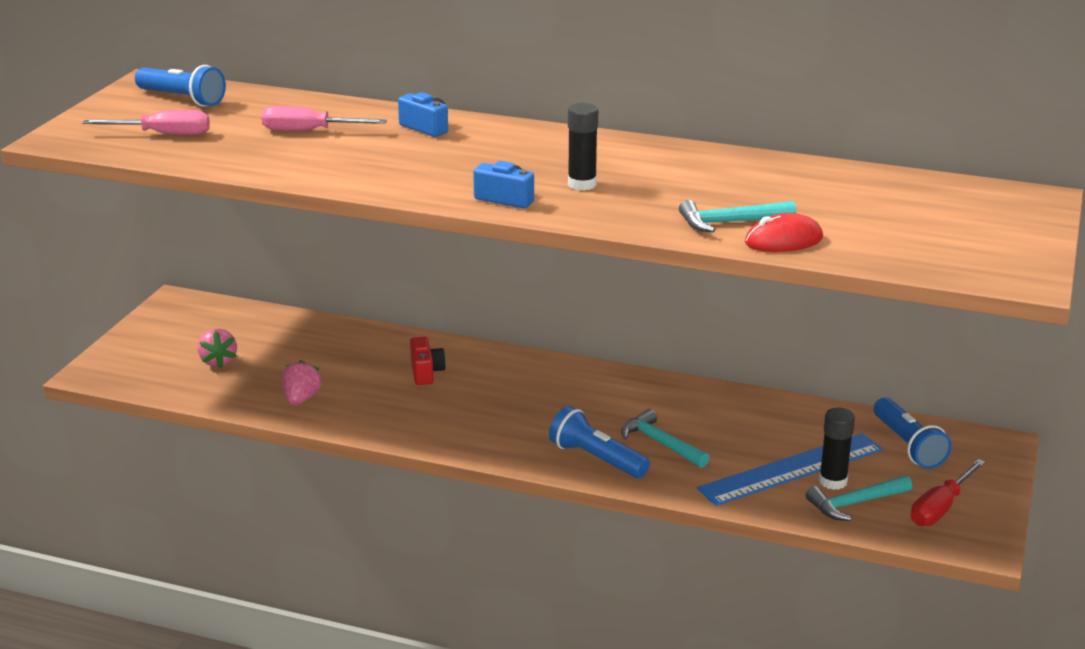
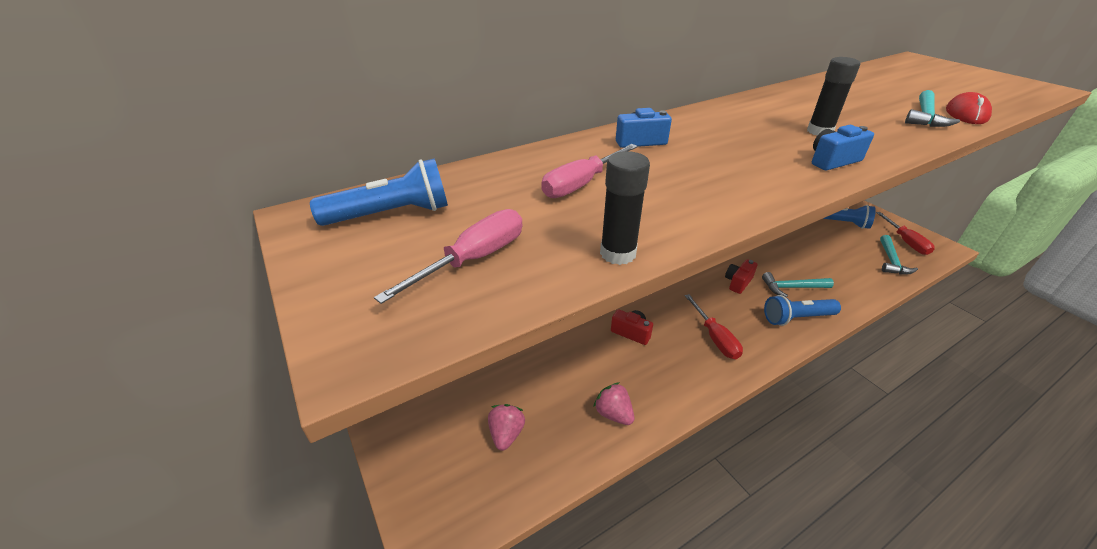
camera: 50 degrees left, 10 degrees up
pink strawberry [198,329,237,368] -> pink strawberry turned 105 degrees counterclockwise [488,404,525,451]
blue ruler [697,433,883,506] -> none
black glue stick [819,408,855,490] -> black glue stick moved to [600,151,650,265]
none -> red screwdriver [685,294,743,359]
none -> red camera [725,259,758,294]

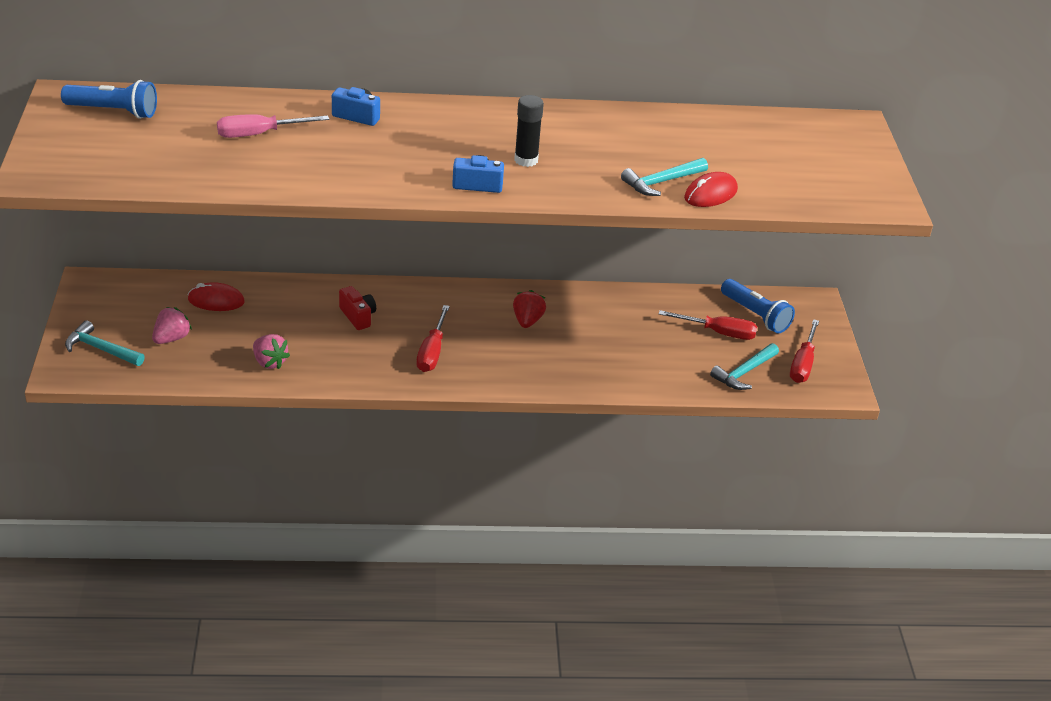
camera: 25 degrees right, 0 degrees up
pink screwdriver [374,209,523,304] -> none
pink strawberry [594,382,634,425] -> pink strawberry turned 150 degrees clockwise [253,334,290,369]
black glue stick [600,151,650,265] -> none
red camera [725,259,758,294] -> red strawberry [513,290,546,328]
turquoise hammer [762,272,834,298] -> turquoise hammer moved to [65,320,145,366]
blue flashlight [764,295,841,326] -> none
none -> red mouse [188,282,245,311]
none -> red screwdriver [659,310,757,340]

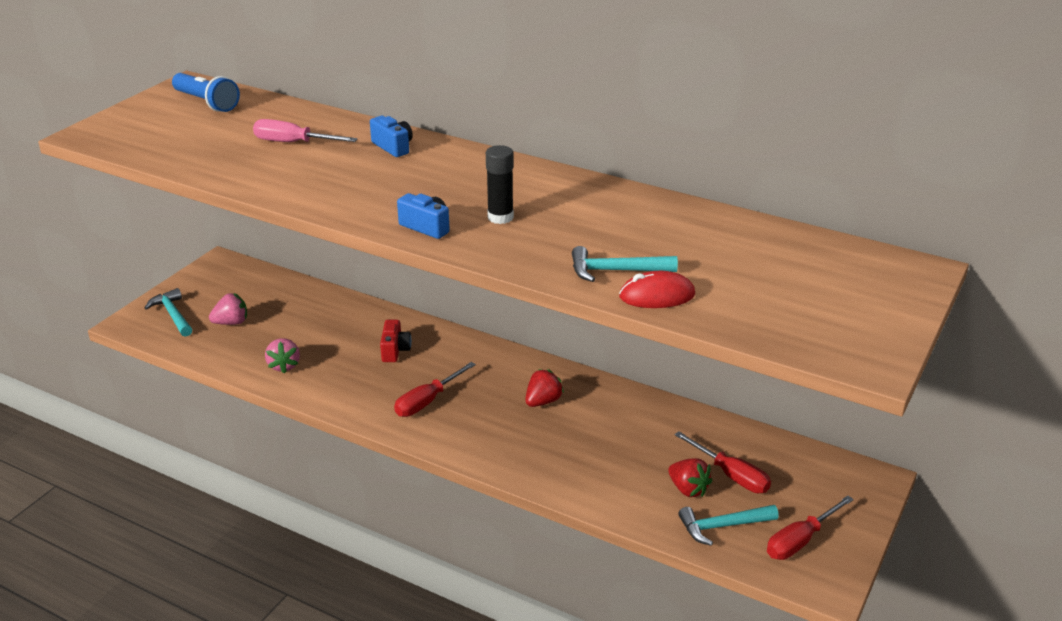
camera: 35 degrees right, 5 degrees down
red mouse [188,282,245,311] -> none
blue flashlight [721,279,795,333] -> none
none -> red strawberry [668,458,712,497]

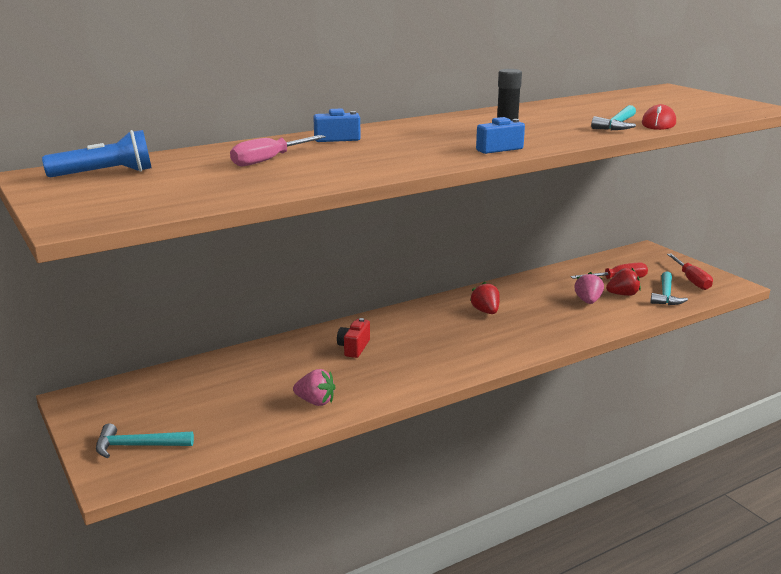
camera: 60 degrees left, 10 degrees down
pink strawberry [209,293,247,325] -> pink strawberry moved to [574,272,604,304]
red camera [380,320,412,362] -> red camera turned 105 degrees counterclockwise [337,318,370,358]
red screwdriver [394,362,476,417] -> none

